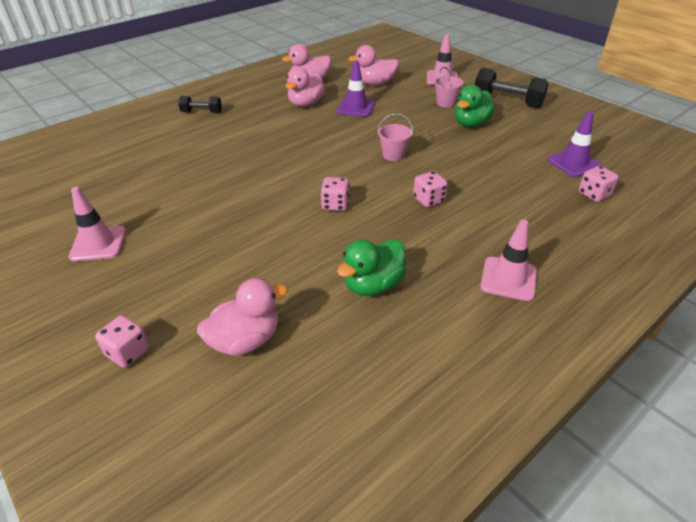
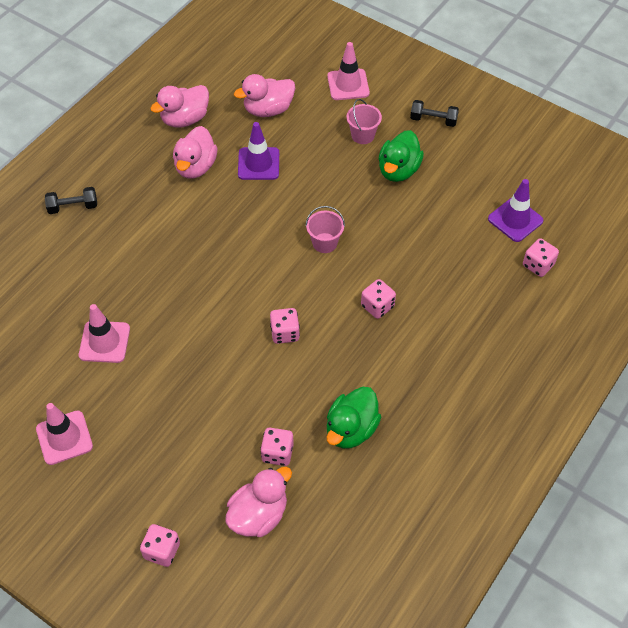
camera: 15 degrees left, 15 degrees up
black dumbbell [475,68,548,108] -> black dumbbell [410,100,459,127], size x0.58
pink traffic cone [480,220,537,301] -> pink traffic cone moved to [79,304,130,363]
none -> pink dice [260,428,294,466]

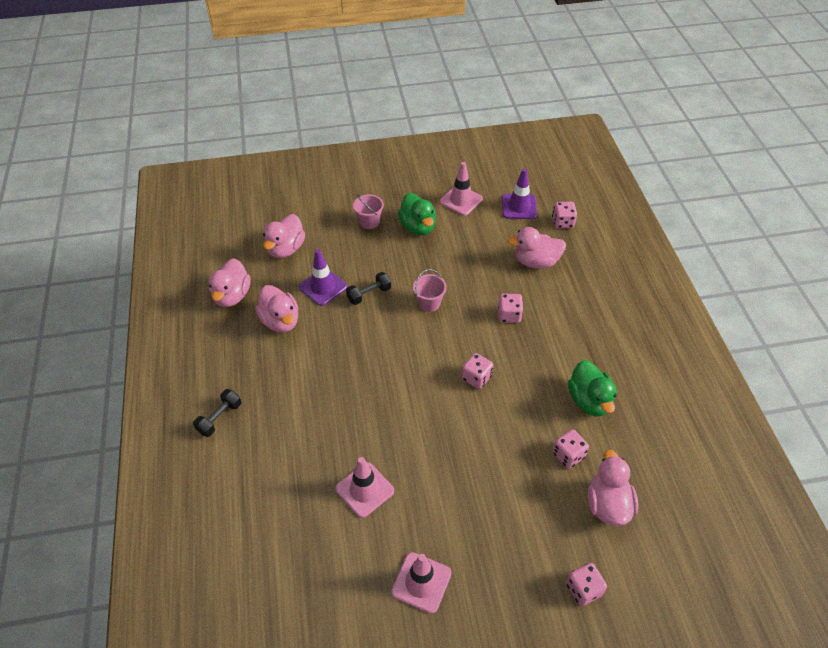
camera: 45 degrees left, 5 degrees down
pink traffic cone [327,42,370,100] -> pink traffic cone moved to [440,162,483,216]
black dumbbell [410,100,459,127] -> black dumbbell moved to [346,272,391,305]
none -> pink duck [507,227,566,268]

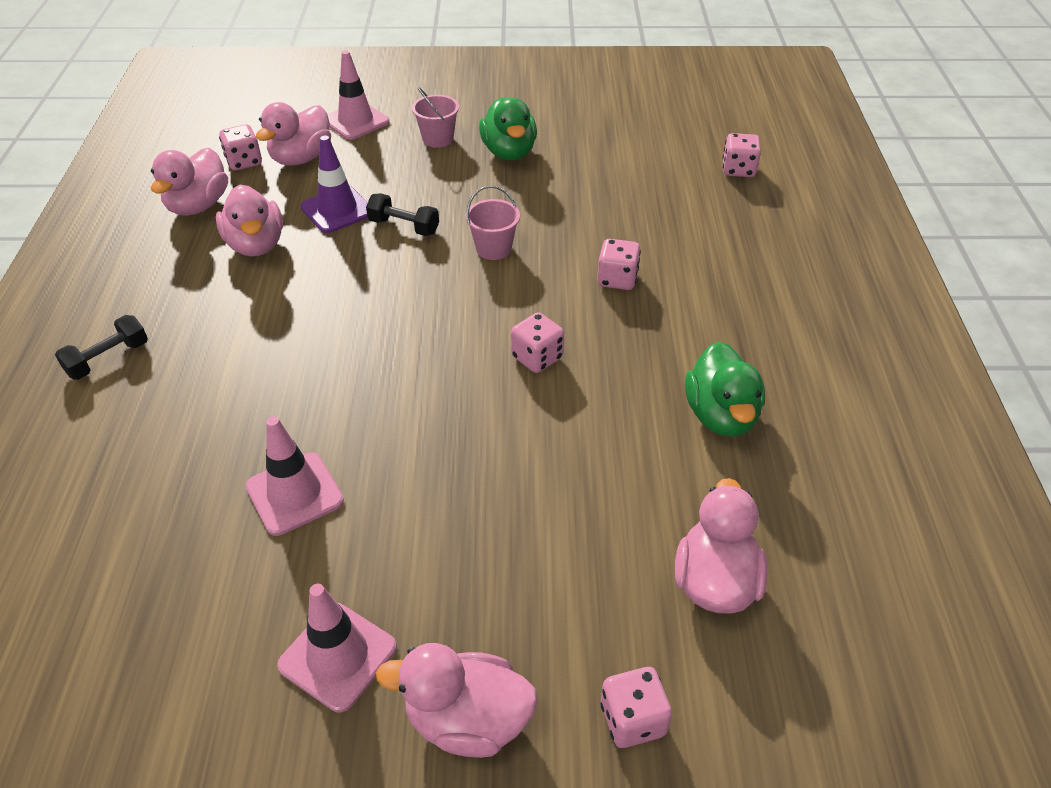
camera: 10 degrees right, 5 degrees down
black dumbbell [346,272,391,305] -> black dumbbell turned 45 degrees clockwise [366,193,439,236]
pink traffic cone [440,162,483,216] -> pink traffic cone moved to [328,50,389,140]
purple traffic cone [502,168,537,219] -> none
pink duck [507,227,566,268] -> pink duck moved to [376,643,538,758]
pink dice [552,429,589,469] -> pink dice moved to [219,124,262,170]

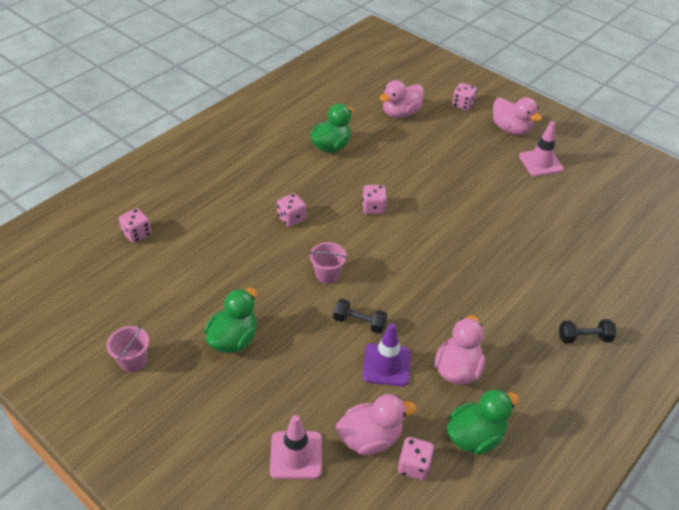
camera: 140 degrees left, 0 degrees up
pink duck [151,148,228,216] -> green duck [447,389,519,455]
pink traffic cone [246,416,344,536] -> none
black dumbbell [366,193,439,236] -> black dumbbell turned 45 degrees counterclockwise [333,299,387,334]
pink bucket [412,87,459,148] -> pink bucket moved to [107,325,149,372]

